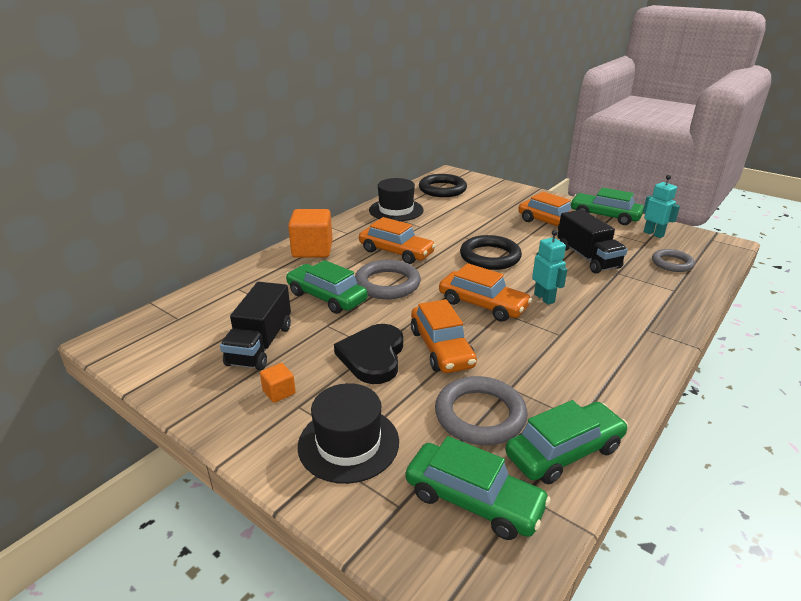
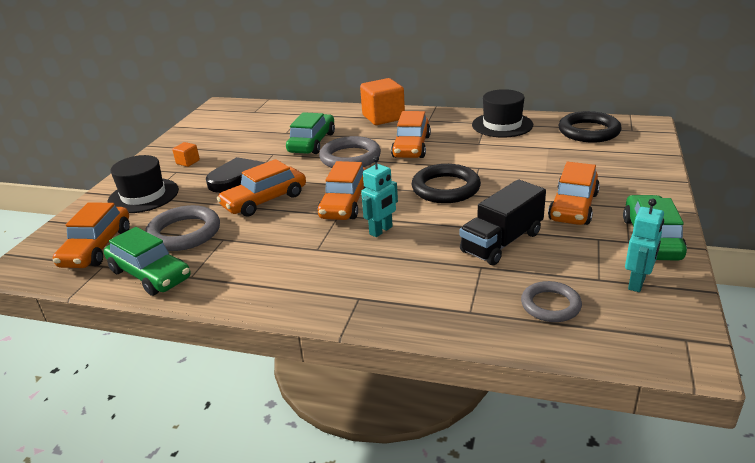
camera: 70 degrees right, 0 degrees up
black truck [220,282,291,370] -> none
green car [406,436,551,540] -> orange car [53,203,130,268]

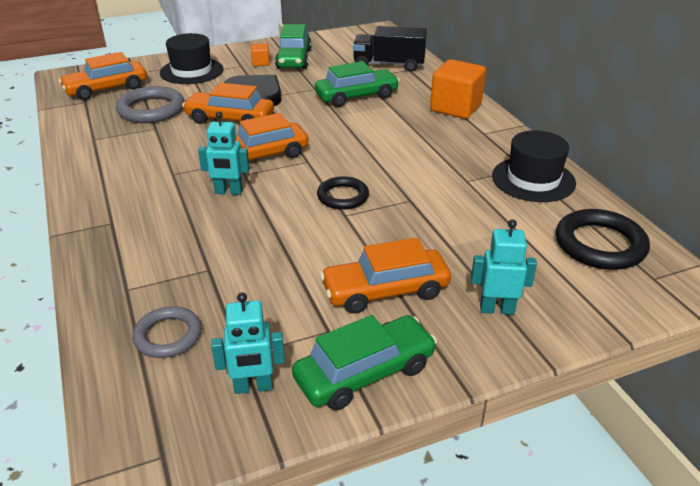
camera: 50 degrees right, 5 degrees up
green car [104,227,191,296] -> green car moved to [275,24,312,69]
grey ring [319,136,381,168] -> none
orange car [391,111,431,158] -> none
black ring [412,164,481,203] -> black ring [317,176,369,210], size x0.64
black truck [460,179,546,265] -> black truck moved to [353,26,427,72]
none -> turquoise robot [471,219,537,315]

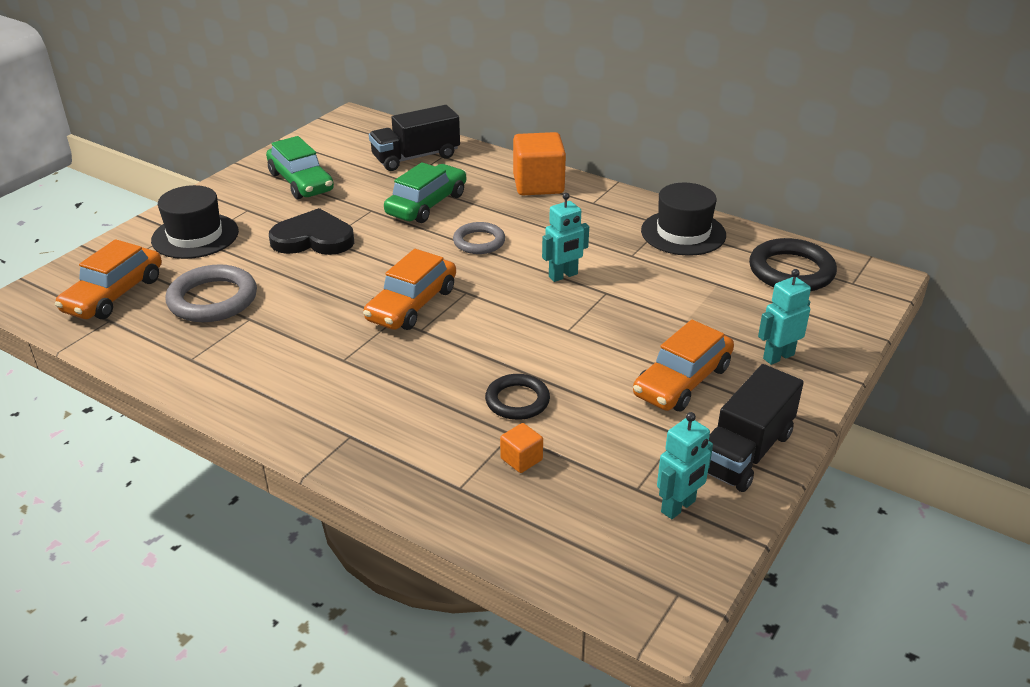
camera: 35 degrees left, 0 degrees up
grey ring [132,306,201,358] -> grey ring moved to [453,222,505,254]
orange car [182,83,274,124] -> none
turquoise robot [198,112,250,195] -> turquoise robot moved to [542,193,589,282]
orange cube [251,43,270,66] -> orange cube moved to [500,423,543,473]
green car [292,315,437,411] -> black truck [708,364,804,492]
black ring [317,176,369,210] -> black ring moved to [485,374,550,420]

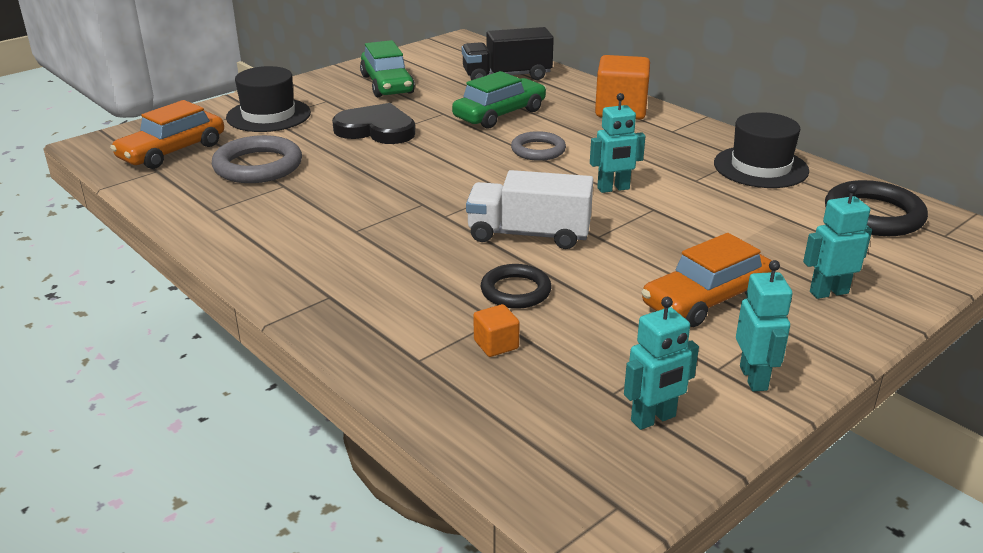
camera: 15 degrees right, 5 degrees down
orange car [363,249,456,330] -> none
black truck [708,364,804,492] -> turquoise robot [736,260,792,391]
none -> white truck [466,170,593,249]

